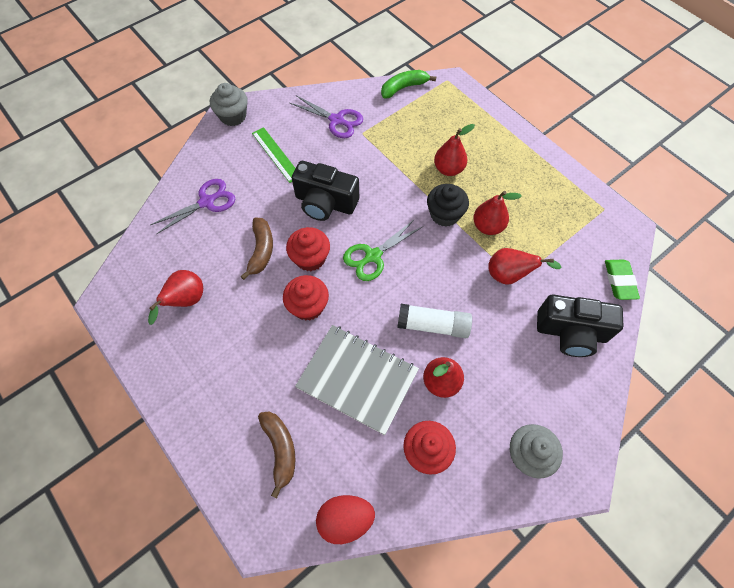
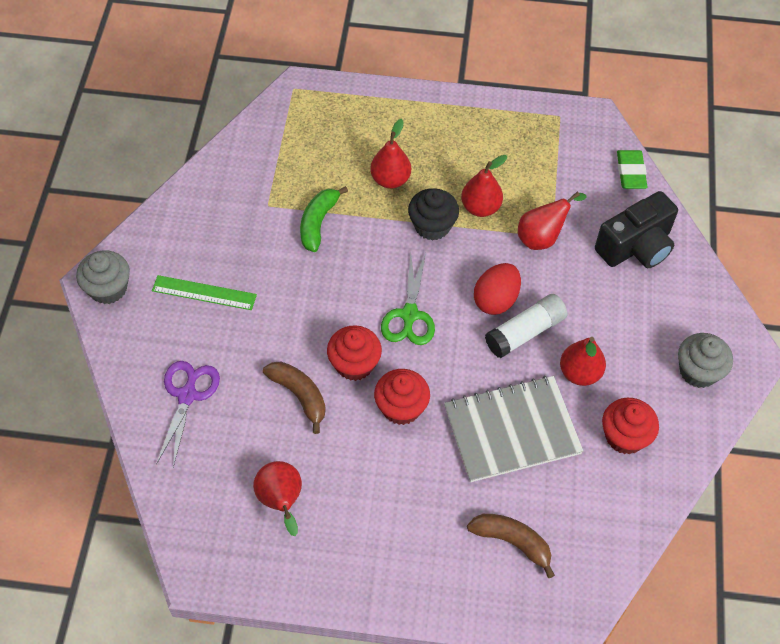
camera: 45 degrees left, 5 degrees down
purple scissors [290,95,363,138] -> none
black camera [292,161,359,221] -> none
red egg [316,495,375,544] -> red egg moved to [474,263,521,315]
green banana [381,70,436,99] -> green banana moved to [300,186,348,252]
green eraser [605,260,640,300] -> green eraser turned 45 degrees clockwise [617,150,647,189]

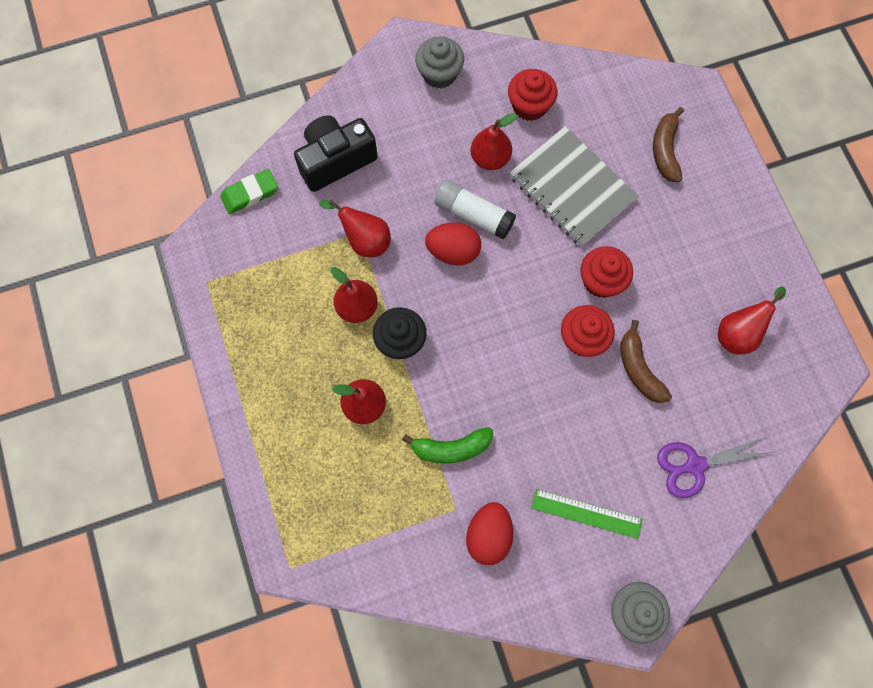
camera: 115 degrees left, 15 degrees up
green ruler [152,275,257,310] -> green ruler turned 60 degrees counterclockwise [531,489,643,539]
brown banana [263,362,326,434] -> brown banana turned 45 degrees counterclockwise [620,320,672,403]
green scissors [381,253,435,345] -> none
black camera [595,191,678,268] -> black camera turned 60 degrees counterclockwise [294,115,378,192]
none -> red egg [466,502,513,565]

